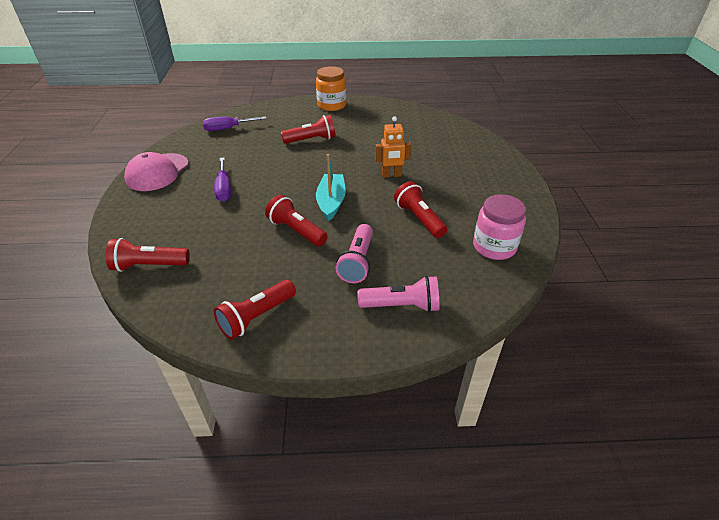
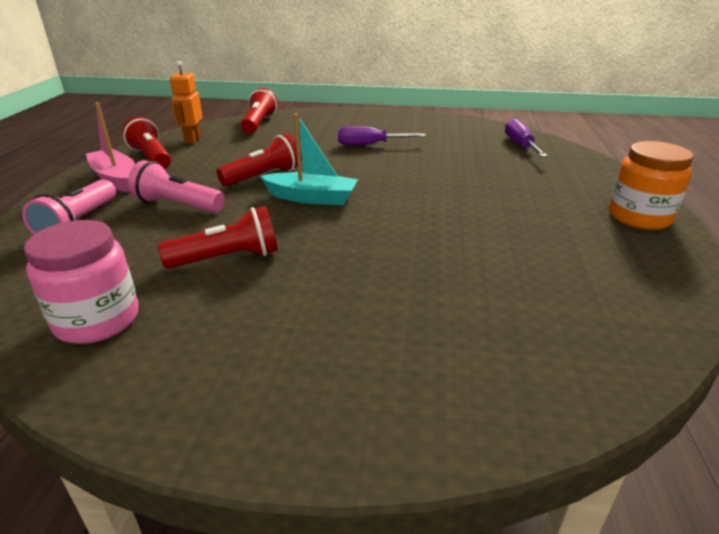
camera: 100 degrees right, 10 degrees down
pink cap [124,152,189,191] -> none
red flashlight [281,115,336,144] -> none
orange robot [375,117,411,178] -> orange robot moved to [170,61,203,144]
none -> pink boat [86,102,135,192]

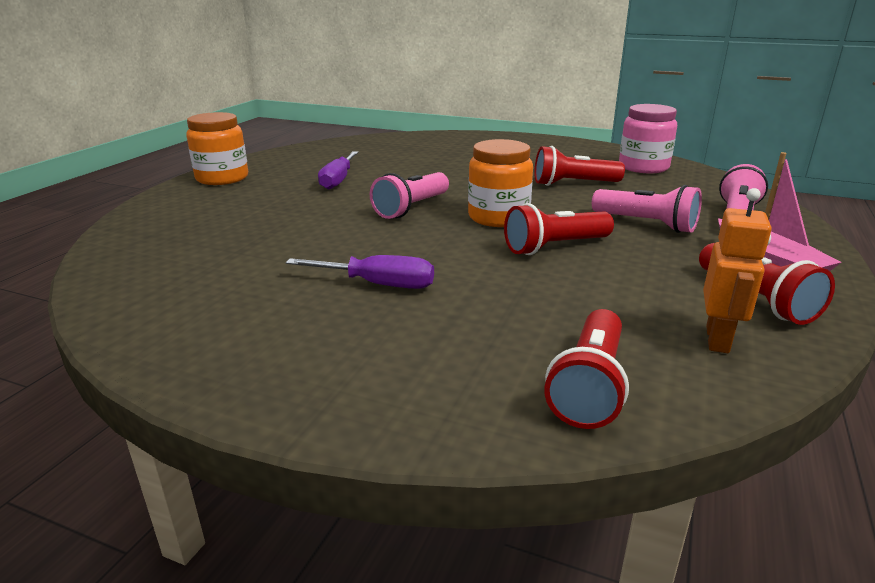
camera: 165 degrees left, 5 degrees down
turquoise boat [260,113,358,205] -> orange jar [468,139,533,227]
purple screwdriver [505,119,547,157] -> purple screwdriver moved to [318,151,359,190]
none -> pink flashlight [370,172,449,219]

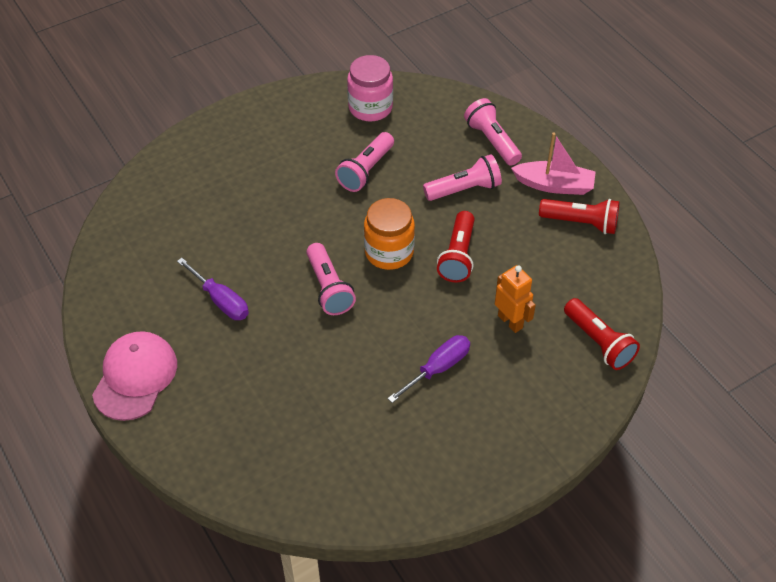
camera: 55 degrees left, 25 degrees up
orange jar [186,112,248,185] -> pink cap [92,331,177,421]
red flashlight [534,146,625,186] -> pink flashlight [335,132,394,192]
orange robot [703,188,772,353] -> orange robot moved to [495,265,536,333]

